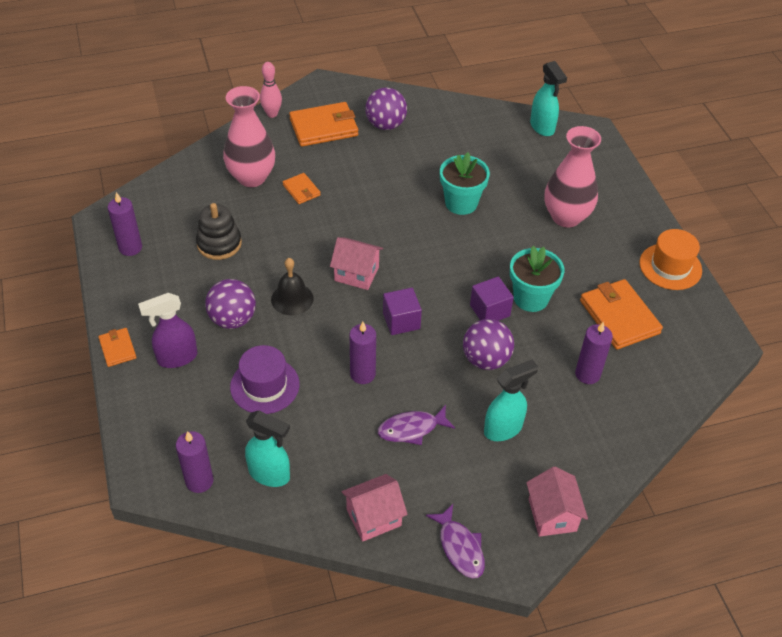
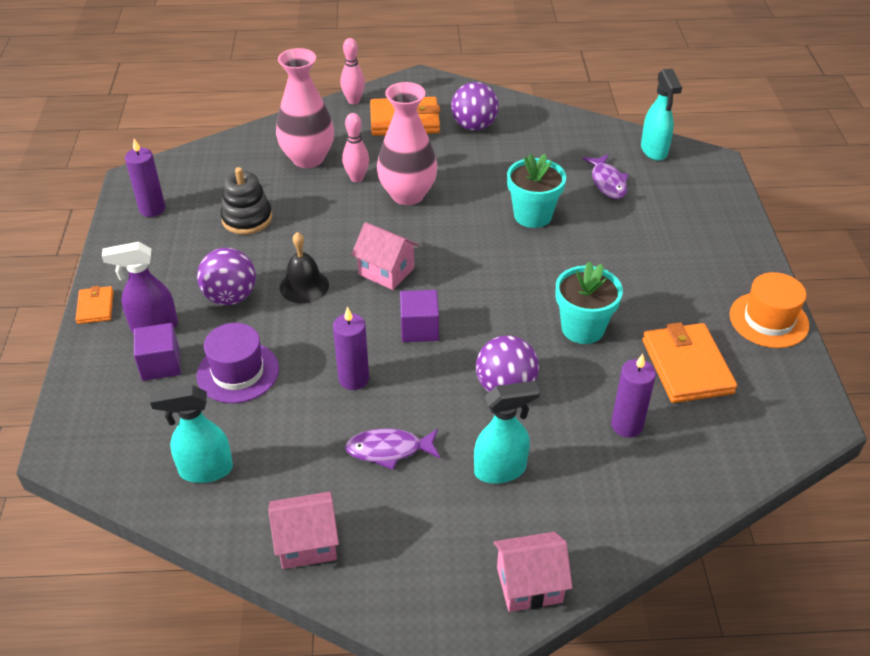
camera: 15 degrees right, 5 degrees down
purple candle [176,431,213,493] -> none
turquoise spray bottle [245,410,290,487] -> turquoise spray bottle turned 135 degrees clockwise [150,385,233,483]
orange wallet [283,173,321,204] -> pink bowling pin [342,113,369,182]
purple fish [426,504,485,579] -> purple fish moved to [583,154,628,199]
purple cube [470,277,514,321] -> purple cube moved to [134,323,181,381]
pink house [526,467,588,537] -> pink house turned 75 degrees clockwise [493,532,573,612]
pink vase [544,126,601,228] -> pink vase moved to [377,82,438,205]

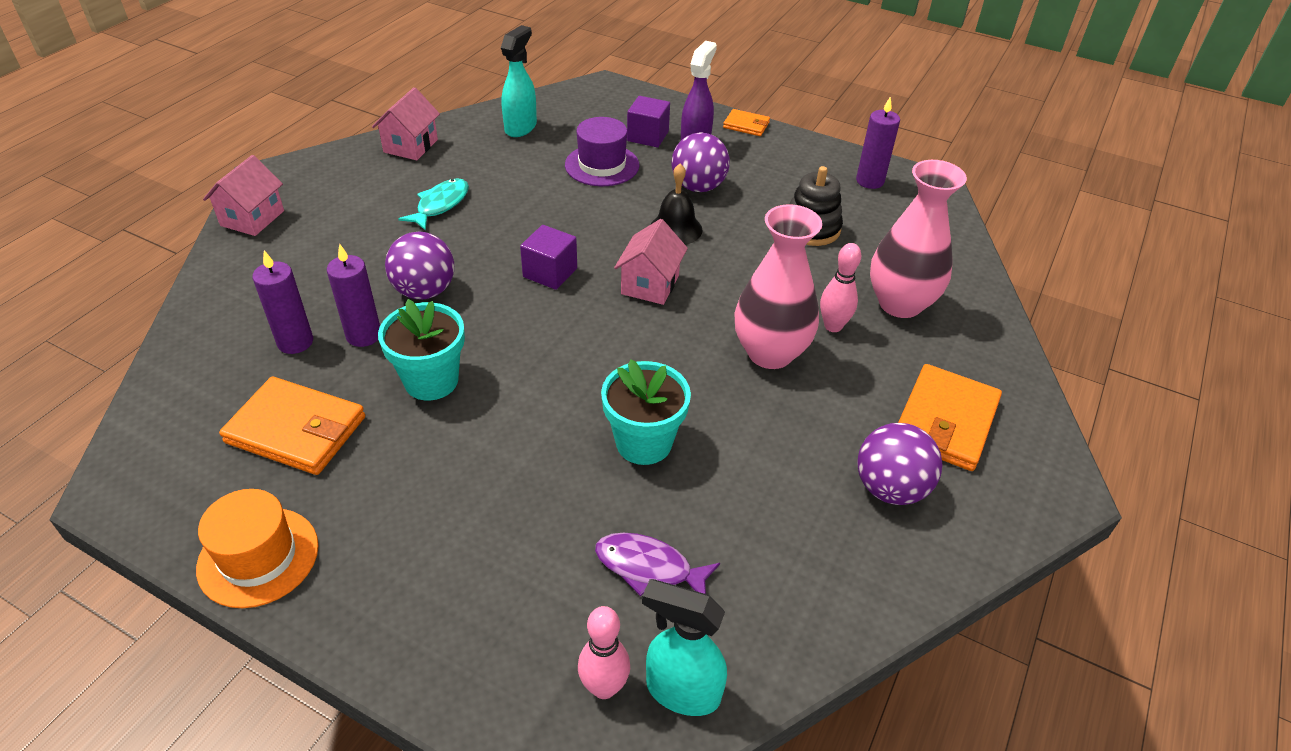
camera: 120 degrees right, 0 degrees up
purple candle [333,307,369,390] -> purple candle moved to [327,244,380,347]
pink bowling pin [340,38,365,104] -> pink bowling pin moved to [578,606,630,699]
purple fish [345,428,440,470] -> turquoise fish [398,178,469,231]
pink house [351,222,419,290] -> pink house turned 45 degrees counterclockwise [614,219,688,305]
turquoise spray bottle [474,381,540,484] -> none

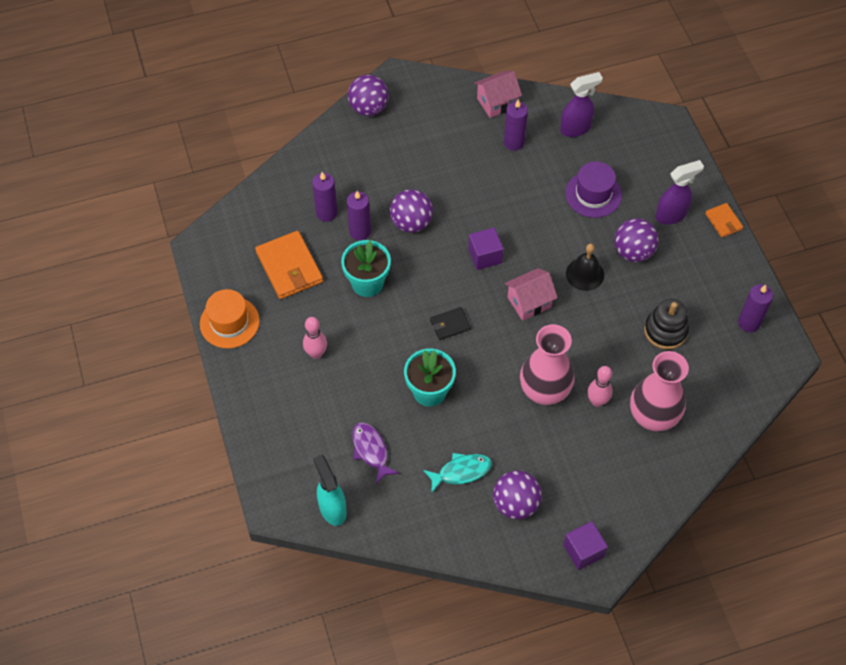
camera: 45 degrees right, 15 degrees up
pink house [203,155,284,236] -> purple ball [348,75,389,116]
turquoise fish [398,178,469,231] -> turquoise fish moved to [423,453,492,492]
turquoise spray bottle [501,25,537,137] -> purple spray bottle [560,72,603,137]
pink bowling pin [578,606,630,699] -> pink bowling pin moved to [303,317,327,359]
purple cube [627,96,670,147] -> purple cube moved to [563,521,608,570]
orange wallet [898,364,1002,471] -> none
none -> black wallet [430,307,471,340]
none -> purple candle [504,99,528,151]

